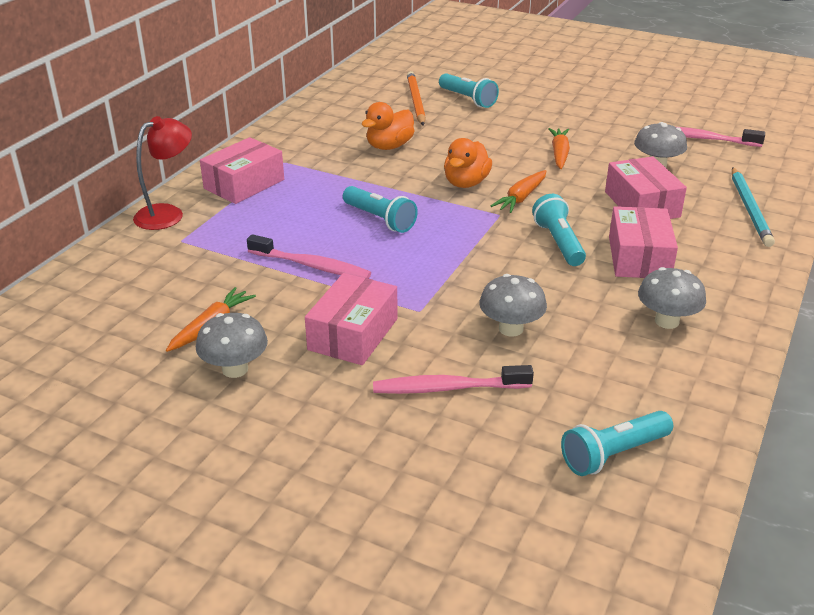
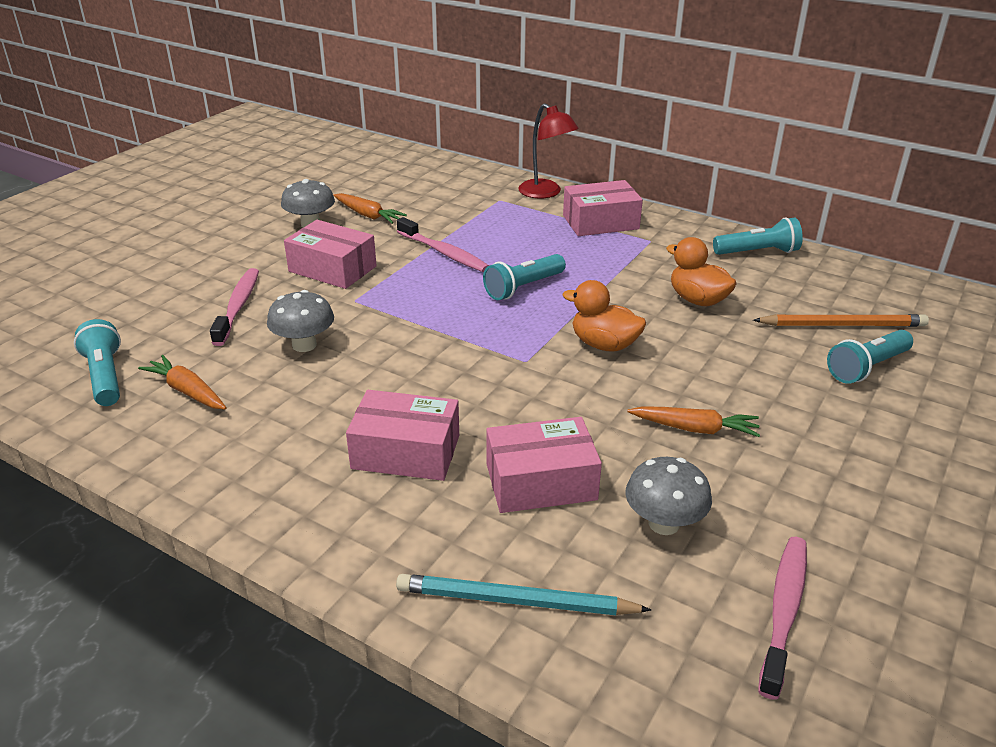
camera: 95 degrees right, 0 degrees up
pink box [200,137,284,204] -> pink box turned 60 degrees counterclockwise [563,180,643,236]
pink toothbrush [247,234,371,278] -> pink toothbrush turned 75 degrees counterclockwise [397,217,489,272]
orange carrot [491,170,546,213] -> orange carrot moved to [138,355,227,410]
turquoise flashlight [532,194,586,266] -> turquoise flashlight moved to [713,217,803,255]
grey mushroom [638,267,706,329] -> none

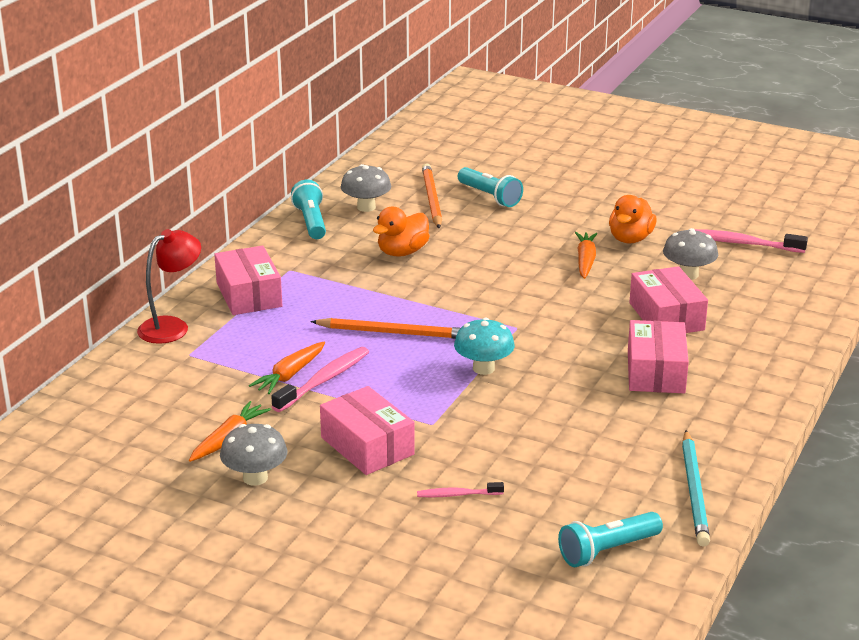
camera: 95 degrees left, 5 degrees down
orange carrot [138,355,227,410] -> orange carrot moved to [249,342,325,394]
pink toothbrush [210,268,259,346] -> pink toothbrush [417,482,504,497], size x0.58
grey mushroom [267,290,334,352] -> grey mushroom moved to [341,164,391,212]
pink box [284,220,377,289] -> pink box turned 60 degrees counterclockwise [320,386,415,475]
turquoise pencil [396,574,651,615] -> turquoise pencil moved to [682,430,710,547]
turquoise flashlight [483,254,566,300] -> orange pencil [310,318,460,339]
orange duck [562,280,646,352] -> orange duck moved to [609,195,657,244]
none -> turquoise mushroom [454,318,515,375]

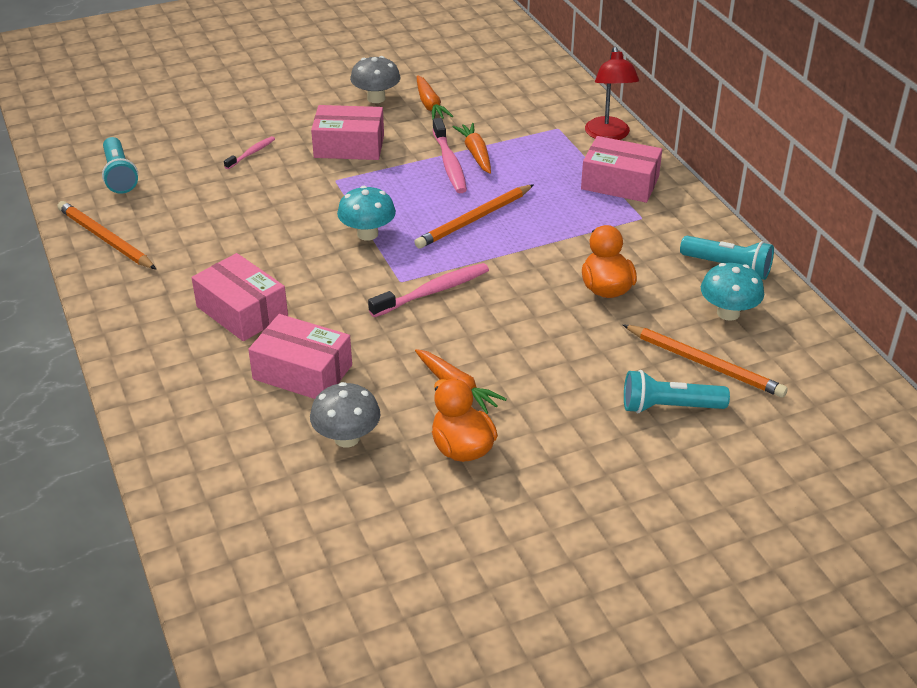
camera: 130 degrees right, 10 degrees up
grey mushroom [341,164,391,212] -> turquoise mushroom [701,263,764,321]
turquoise flashlight [558,512,663,567] -> turquoise flashlight turned 150 degrees clockwise [102,137,138,194]
turquoise pencil [682,430,710,547] -> orange pencil [57,201,156,269]
pink toothbrush [695,229,808,253] -> pink toothbrush moved to [368,263,489,317]

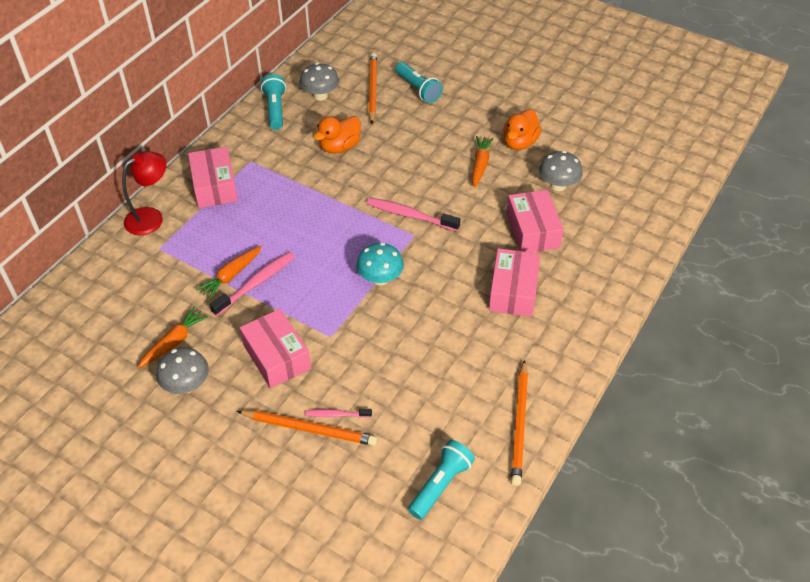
camera: 125 degrees left, 10 degrees up
orange pencil [414,184,534,249] -> orange pencil moved to [237,410,377,446]
turquoise mushroom [701,263,764,321] -> grey mushroom [300,63,339,101]

